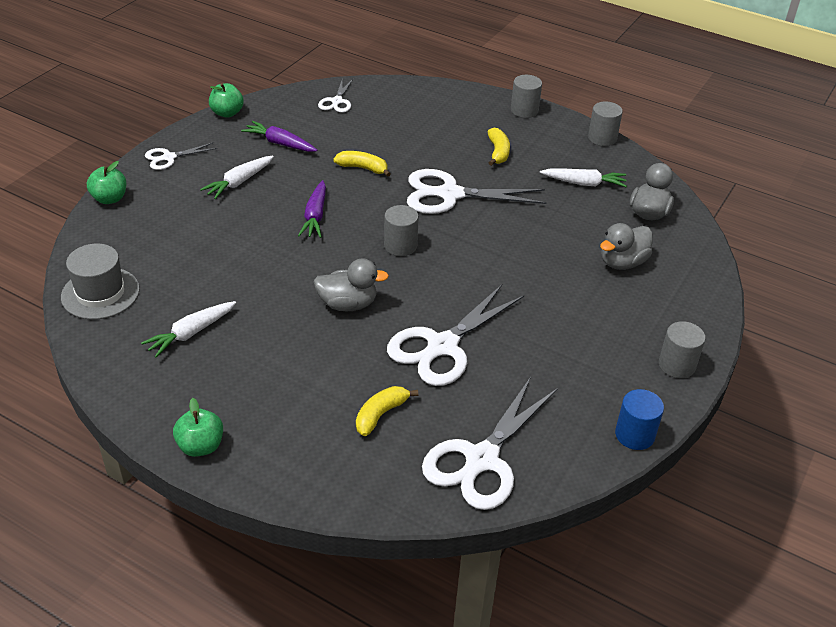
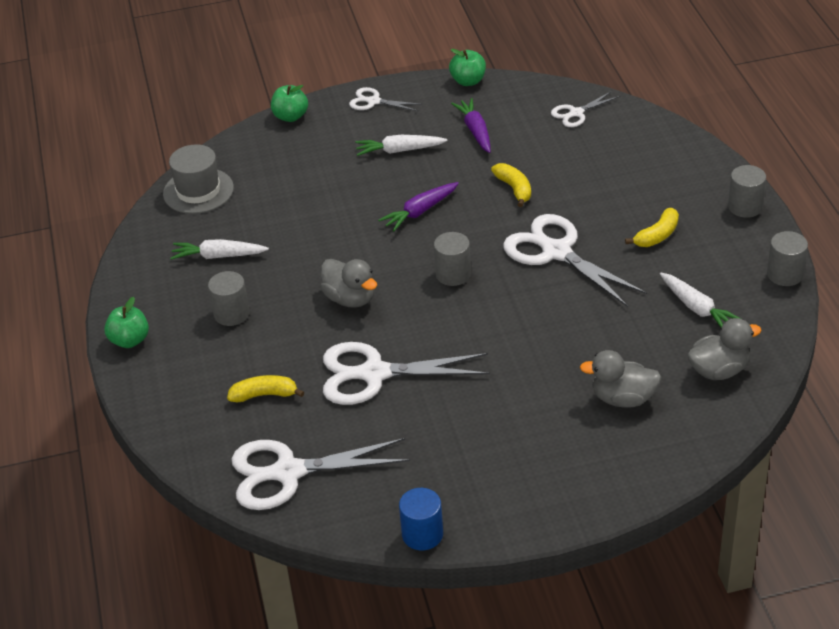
camera: 50 degrees right, 0 degrees up
grey cylinder [659,321,706,378] -> grey cylinder moved to [208,271,250,326]

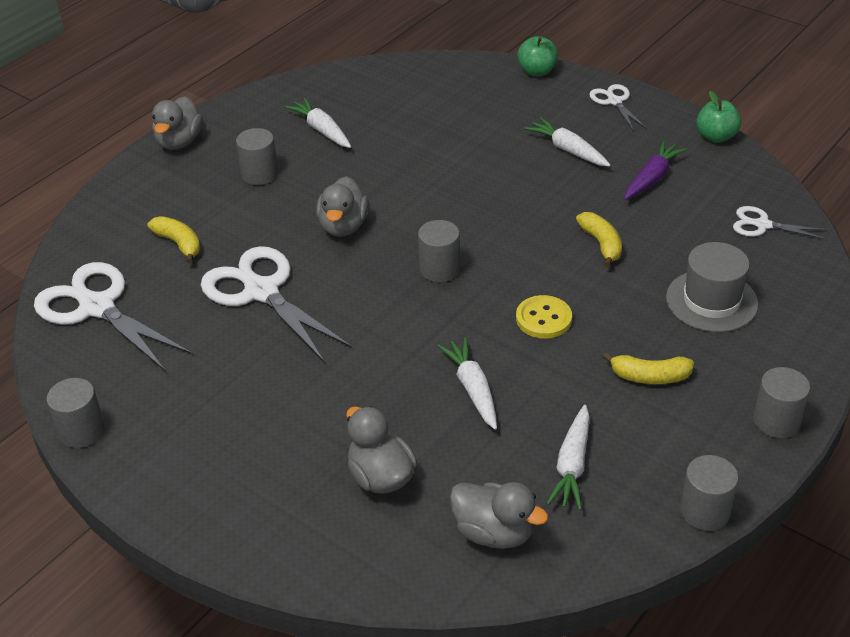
camera: 50 degrees right, 0 degrees up
green apple [104,297,149,348] -> grey duck [152,96,203,150]
grey hat [163,144,234,214] -> grey hat moved to [666,242,758,332]
purple carrot [378,182,459,232] -> none
blue cylinder [399,488,443,550] -> grey cylinder [47,378,105,448]
yellow banana [491,163,531,207] -> yellow banana turned 45 degrees counterclockwise [576,212,622,267]
white scissors [503,214,647,307] -> yellow button [516,295,572,339]
none -> white carrot [437,337,497,430]

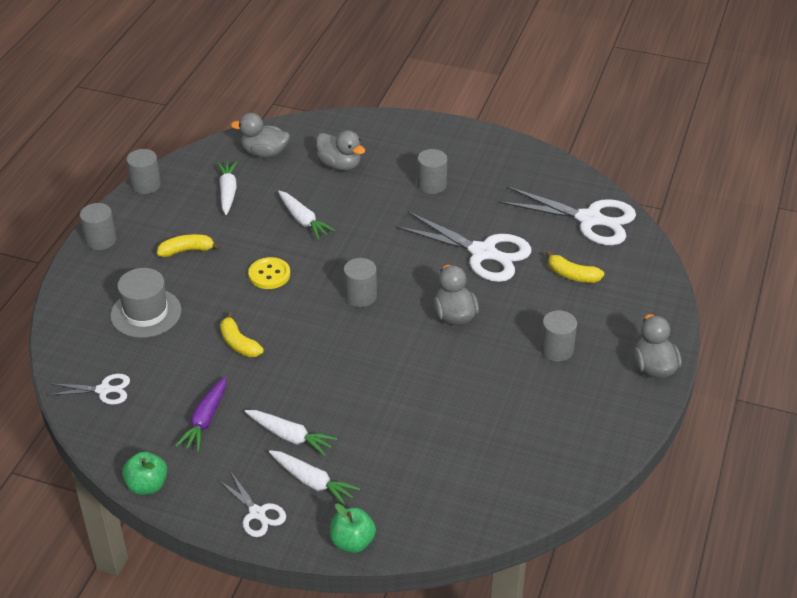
camera: 160 degrees right, 0 degrees up
grey cylinder [47,378,105,448] -> grey cylinder moved to [417,149,447,194]
white carrot [285,98,351,148] -> white carrot moved to [269,450,360,506]

